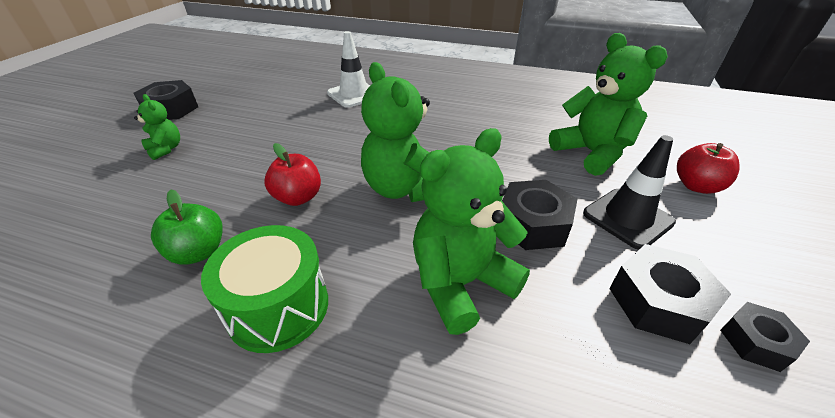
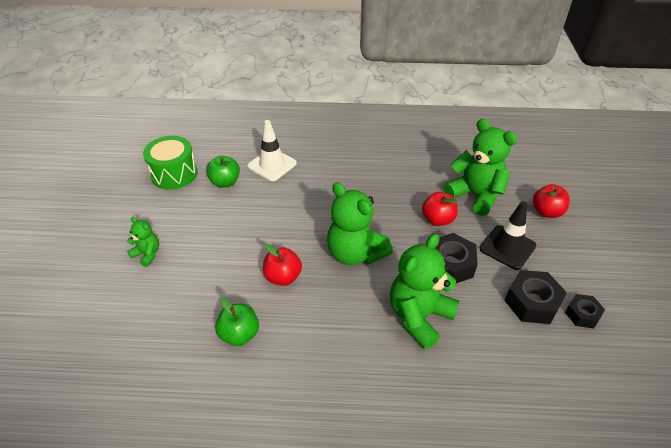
camera: 15 degrees left, 5 degrees up
black nut [133,80,198,120] -> none
green drum [201,225,328,353] -> green drum moved to [143,136,198,190]
none -> green apple [206,155,240,187]
none -> red apple [422,192,458,226]

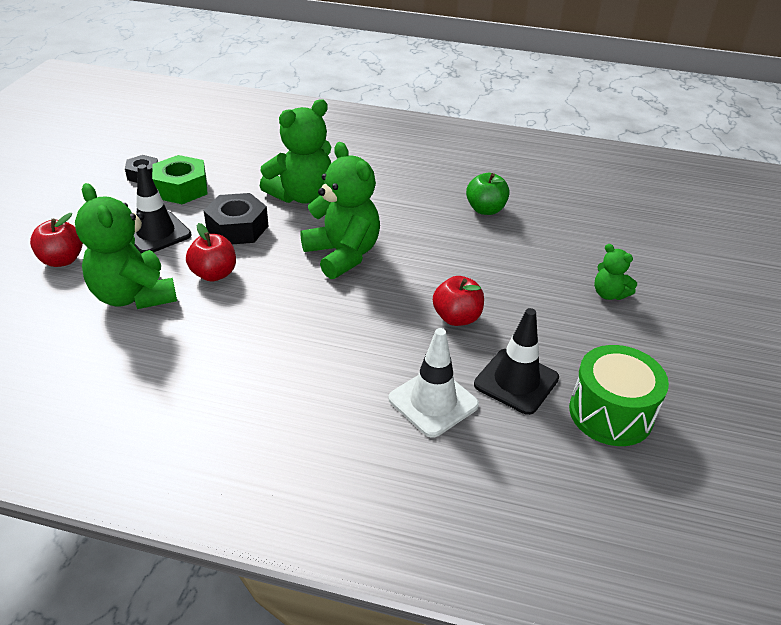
camera: 170 degrees left, 5 degrees down
green apple [206,155,240,187] -> black traffic cone [474,308,559,415]
red apple [263,244,302,286] -> red apple moved to [433,276,484,326]
black nut [504,270,567,324] -> green nut [152,155,208,204]

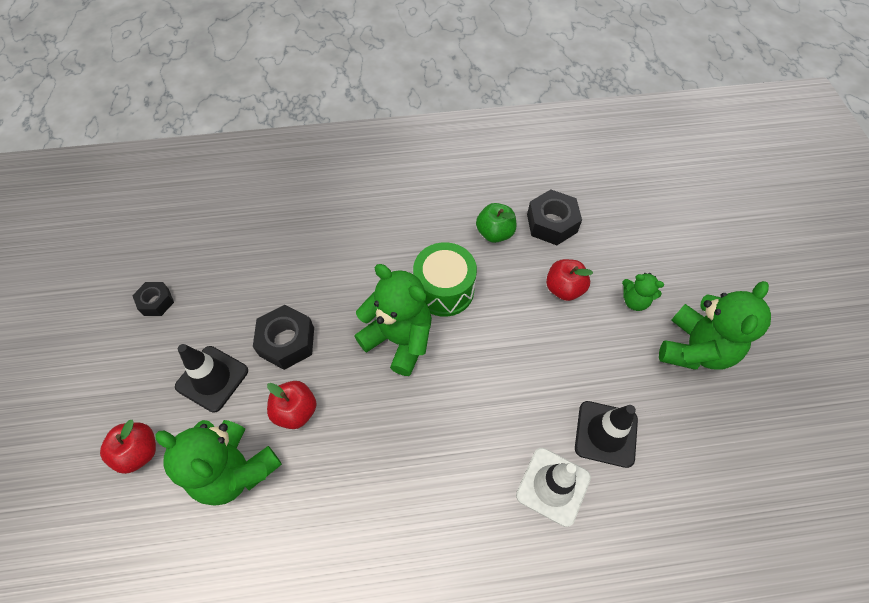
camera: 20 degrees left, 20 degrees up
green nut [152,155,208,204] -> none
green teddy bear [260,99,331,204] -> green teddy bear moved to [659,281,771,370]
red apple [433,276,484,326] -> red apple moved to [546,259,593,301]
green drum [569,345,669,446] -> green drum moved to [413,242,477,317]
none -> black nut [527,189,582,245]

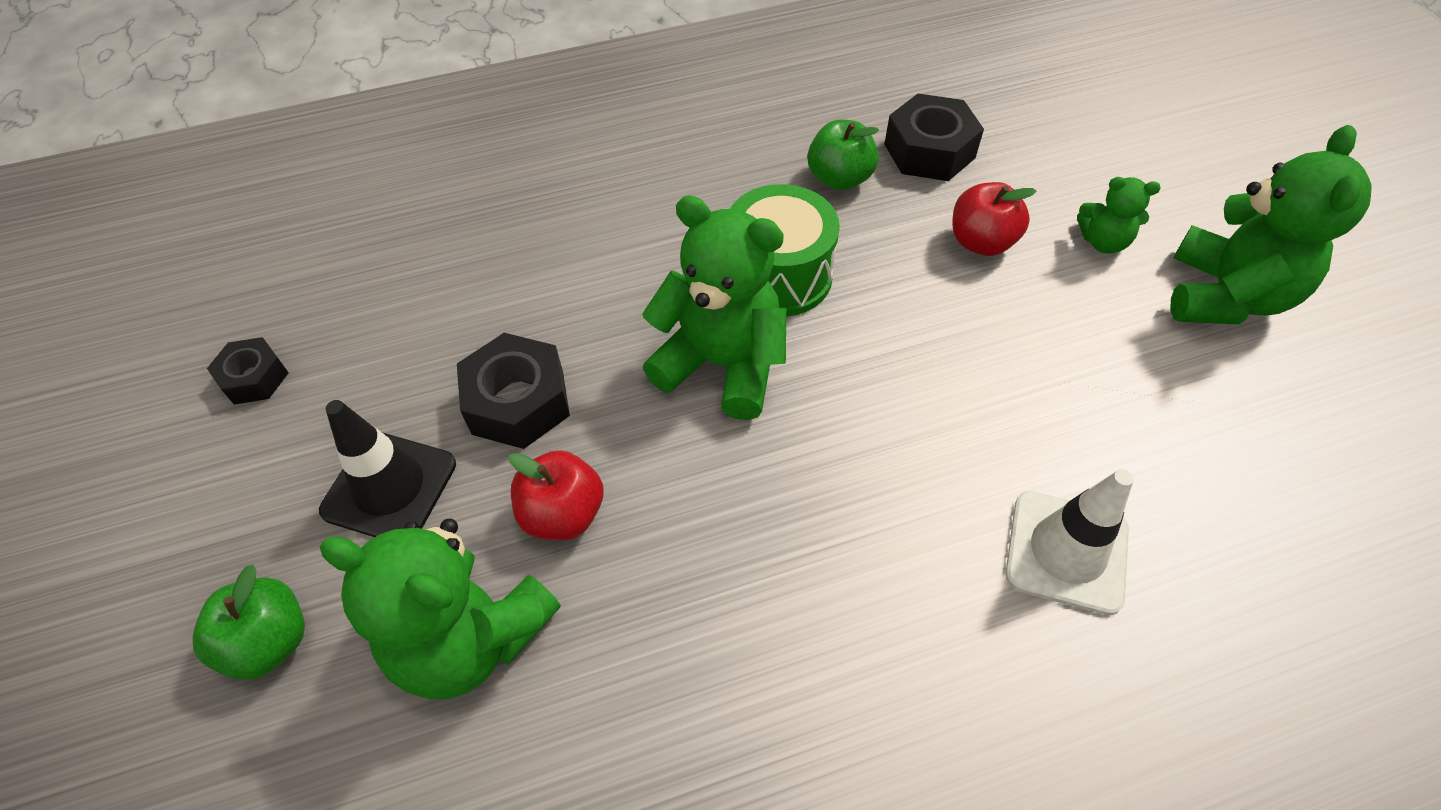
camera: 10 degrees left, 5 degrees down
red apple [100,420,156,474] -> green apple [192,564,305,680]
black traffic cone [575,401,638,468] -> none

